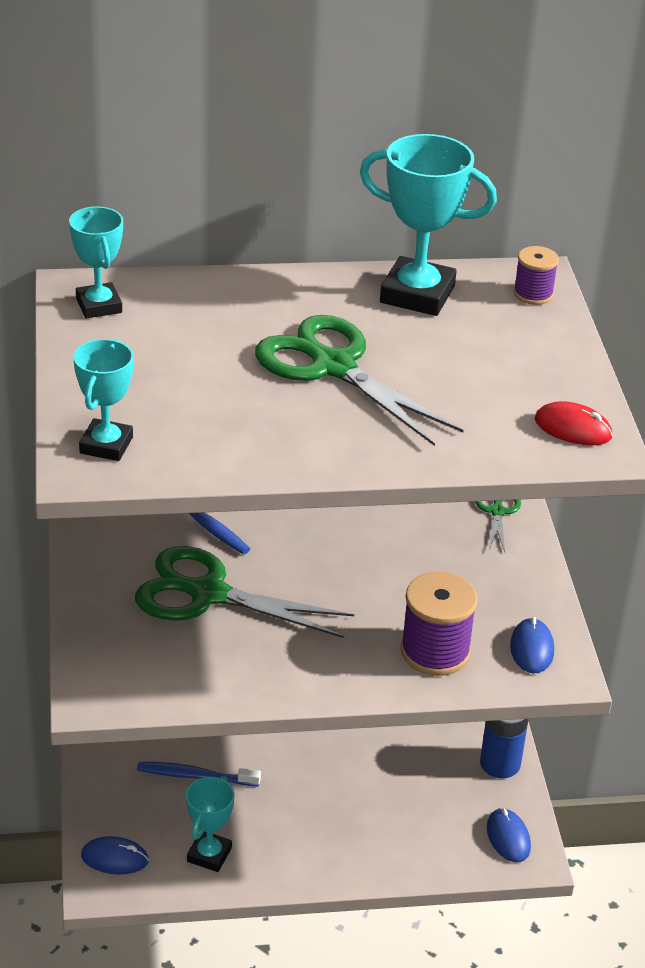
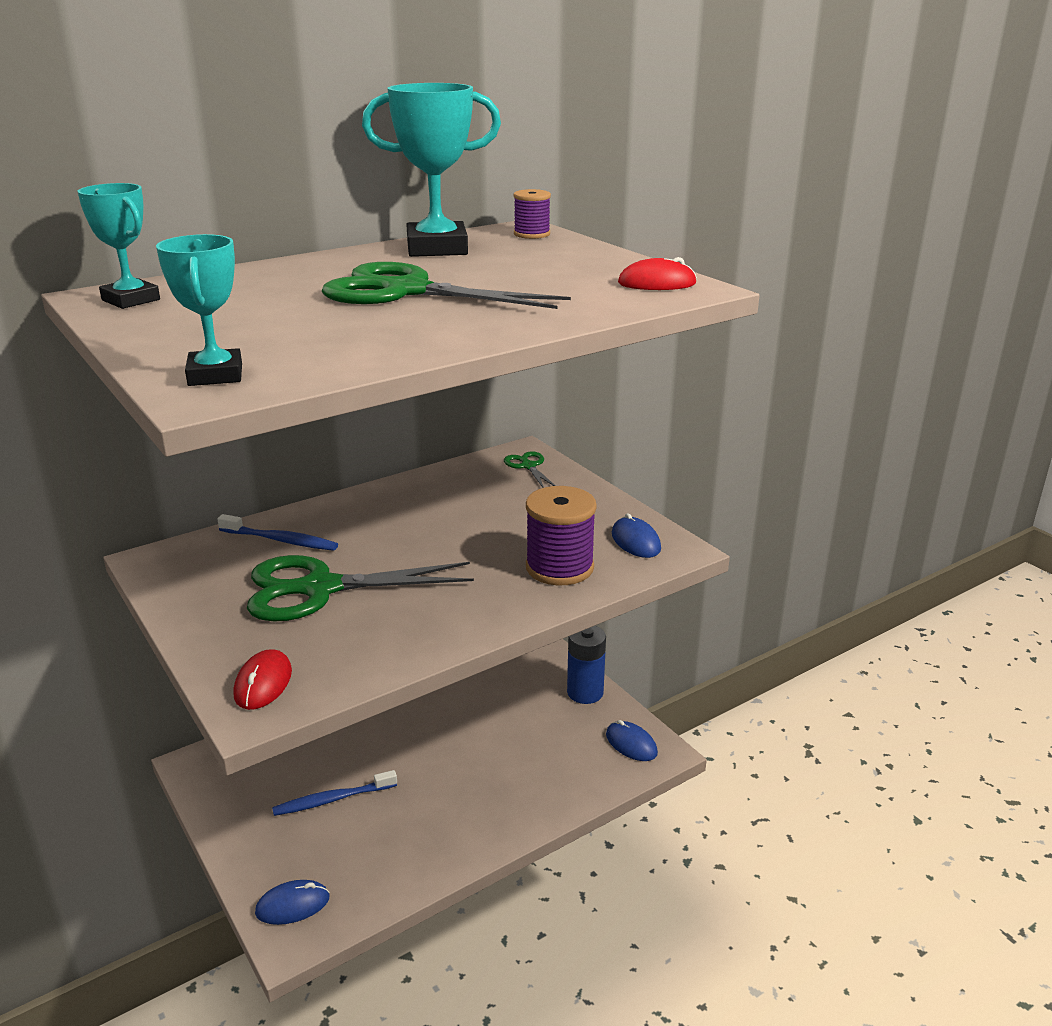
camera: 25 degrees left, 10 degrees down
turquoise trophy [186,776,235,872] -> none
none -> red mouse [233,649,292,710]

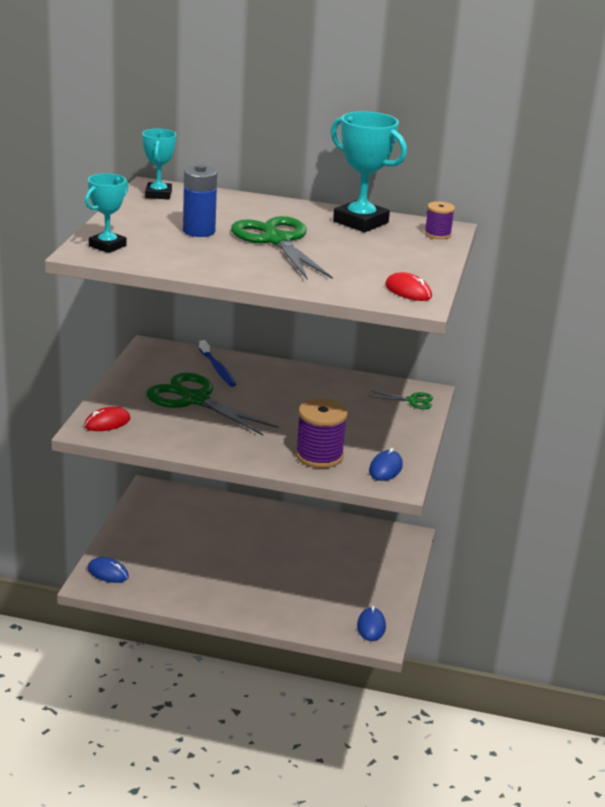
camera: 45 degrees right, 0 degrees up
blue toothbrush [272,770,397,816] -> none
green scissors [504,451,555,488] -> green scissors turned 75 degrees clockwise [369,391,433,409]
blue battery [567,626,606,704] -> blue battery moved to [183,164,217,237]

